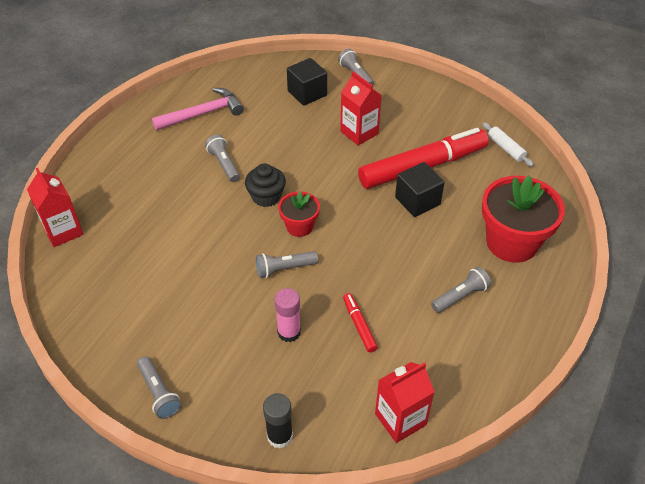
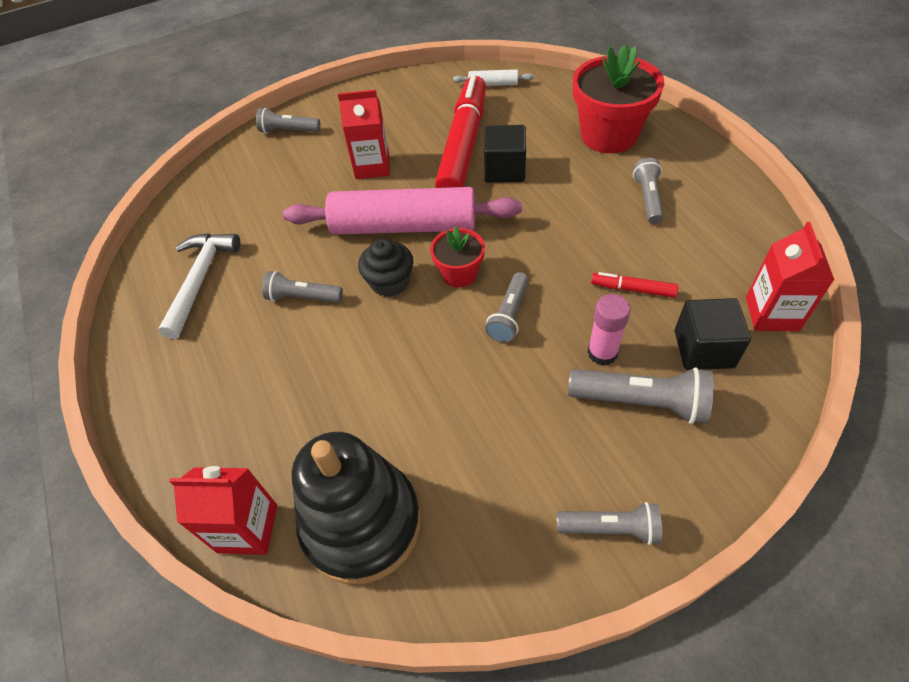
camera: 50 degrees left, 5 degrees up
pink hammer [152,88,244,131] -> white hammer [158,233,241,339]
black glue stick [263,393,293,448] -> none
black cube [287,58,327,106] -> black cube moved to [674,298,751,370]
none -> pink rolling pin [283,187,522,235]
none -> black stacking toy [292,432,421,584]
none -> grey flashlight [568,368,714,424]

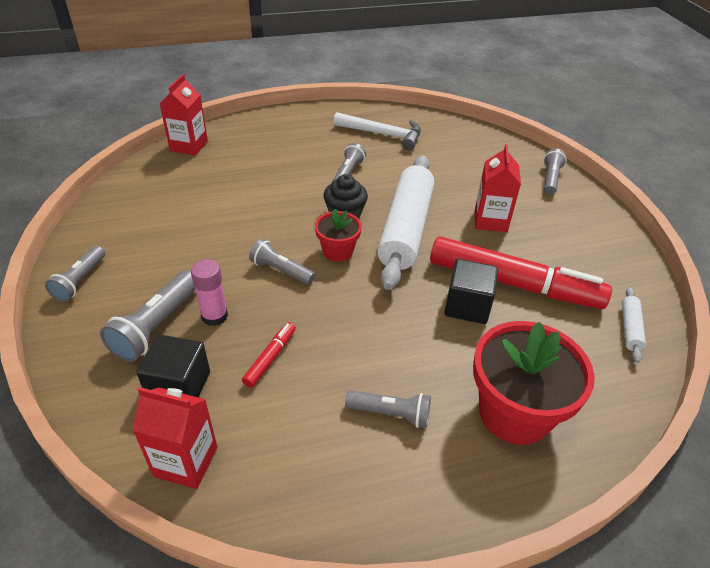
camera: 95 degrees right, 10 degrees down
pink rolling pin [283,187,522,235] -> white rolling pin [377,156,434,290]
black stacking toy [292,432,421,584] -> none

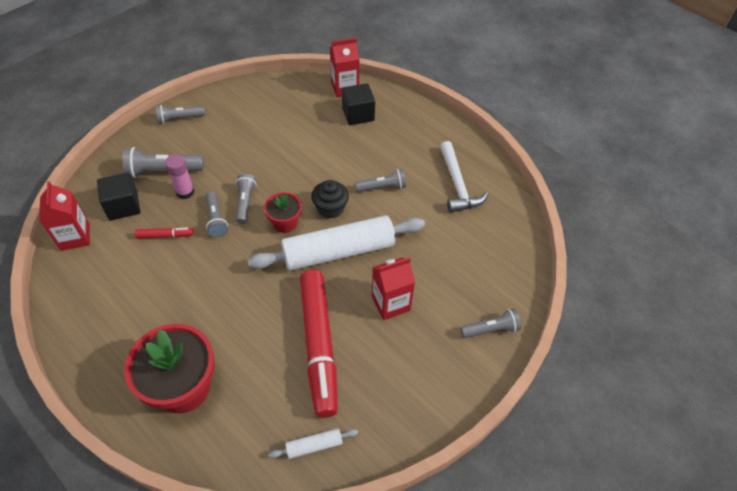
camera: 60 degrees right, 10 degrees up
grey flashlight [345,390,431,428] -> grey flashlight moved to [206,191,228,237]
black cube [444,259,498,324] -> black cube moved to [342,83,375,125]

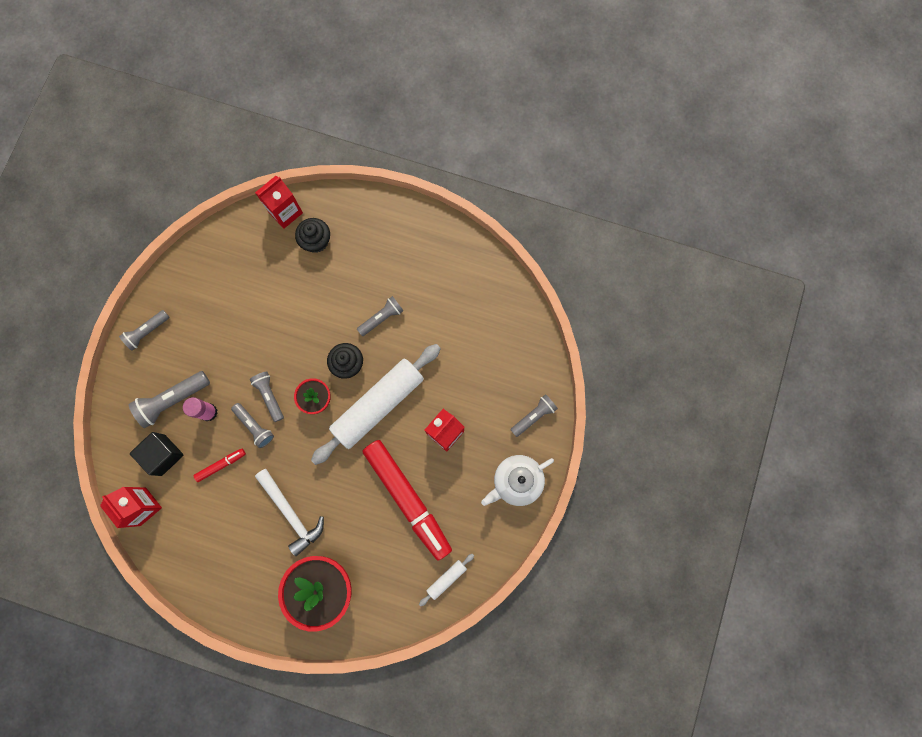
camera: 25 degrees left, 25 degrees up
black cube [342,83,375,125] -> black cupcake [295,218,330,253]
white hammer [440,141,488,213] -> white hammer moved to [255,469,324,556]
none -> white teapot [481,455,554,506]

